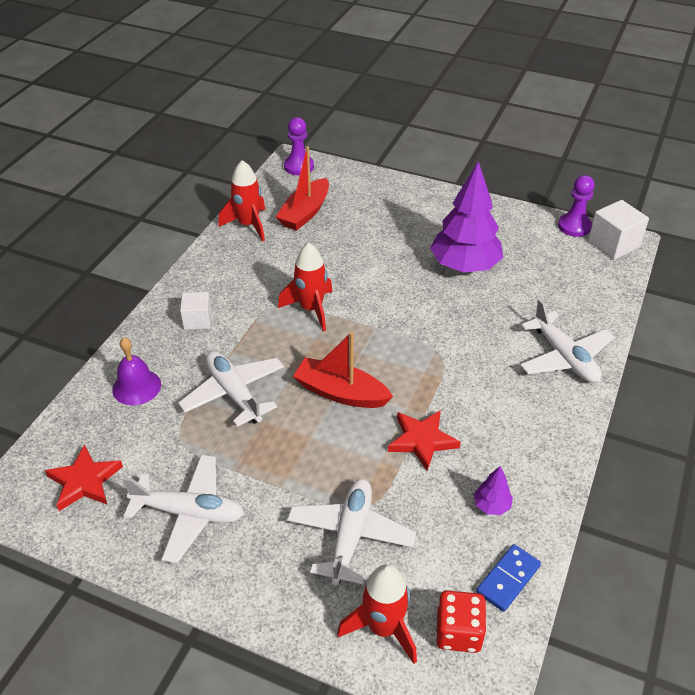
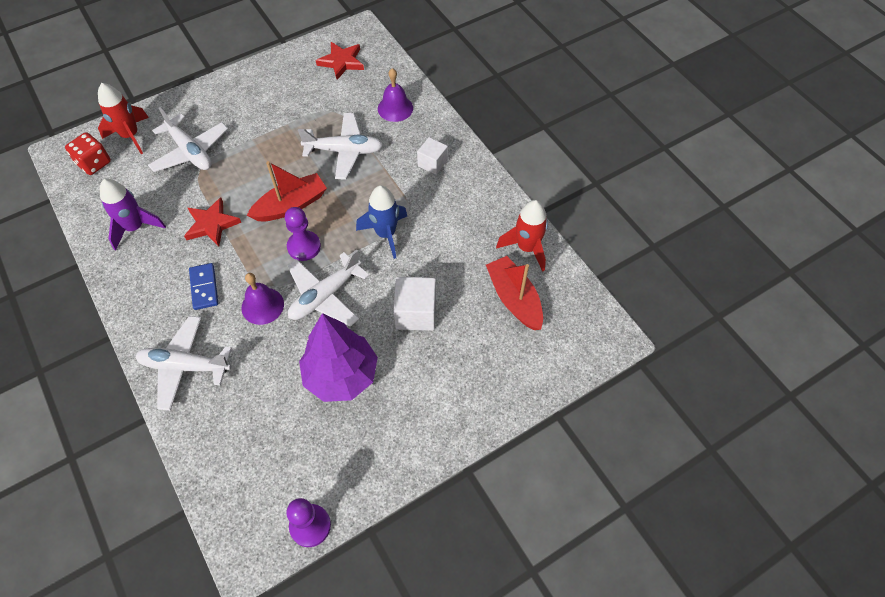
camera: 125 degrees right, 15 degrees up
white plane [122,455,244,563] -> white plane moved to [288,249,369,327]
red rocket [278,243,333,331] -> blue rocket [356,185,407,259]
purple pawn [284,117,314,175] -> purple pawn moved to [285,207,321,261]
purple tree [474,466,513,515] -> purple rocket [100,179,166,251]
blue domino [476,544,541,612] -> blue domino moved to [189,263,218,310]
white cube [588,200,649,260] -> white cube moved to [393,277,436,331]
none -> purple bell [242,273,284,325]

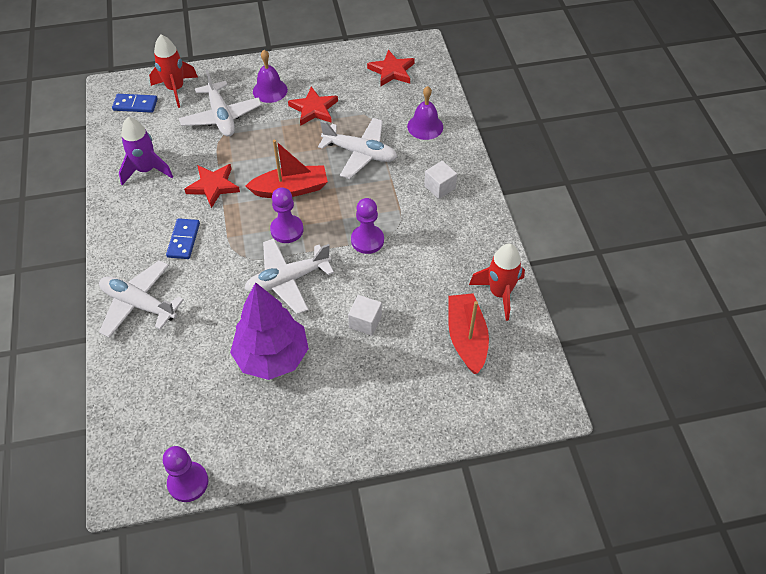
camera: 20 degrees right, 5 degrees down
red dice [65,132,111,175] -> blue domino [112,94,158,113]
purple bell [242,273,284,325] -> purple bell moved to [253,50,288,103]
blue rocket [356,185,407,259] -> purple pawn [351,198,384,254]
white cube [393,277,436,331] -> white cube [348,295,382,336], size x0.65
none -> red star [288,87,338,126]

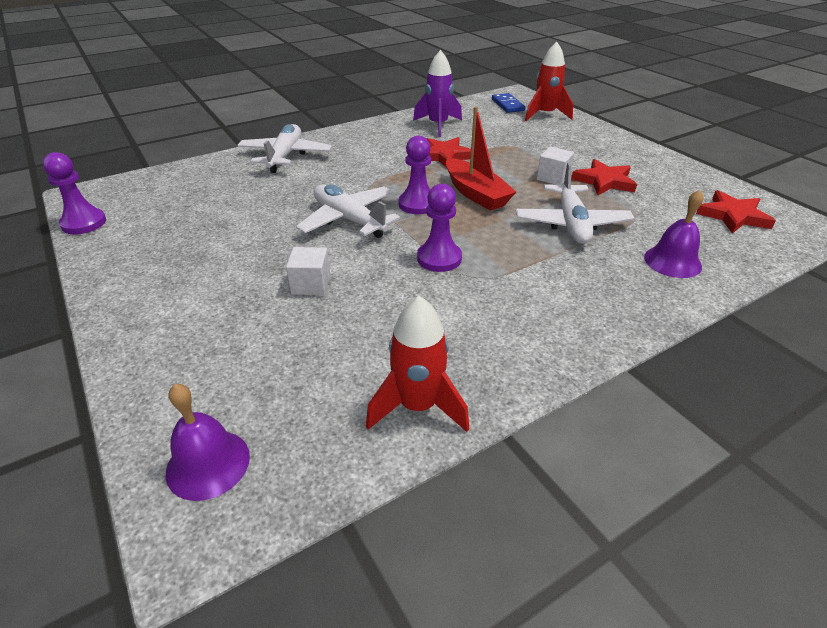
camera: 70 degrees right, 15 degrees down
blue domino [166,218,200,259] -> none
white plane [179,69,262,136] -> none
purple tree [230,282,309,380] -> none
purple bell [253,50,288,103] -> purple bell moved to [166,384,250,501]
white cube [424,161,457,199] -> white cube moved to [537,147,574,185]
red boat [448,293,489,374] -> none

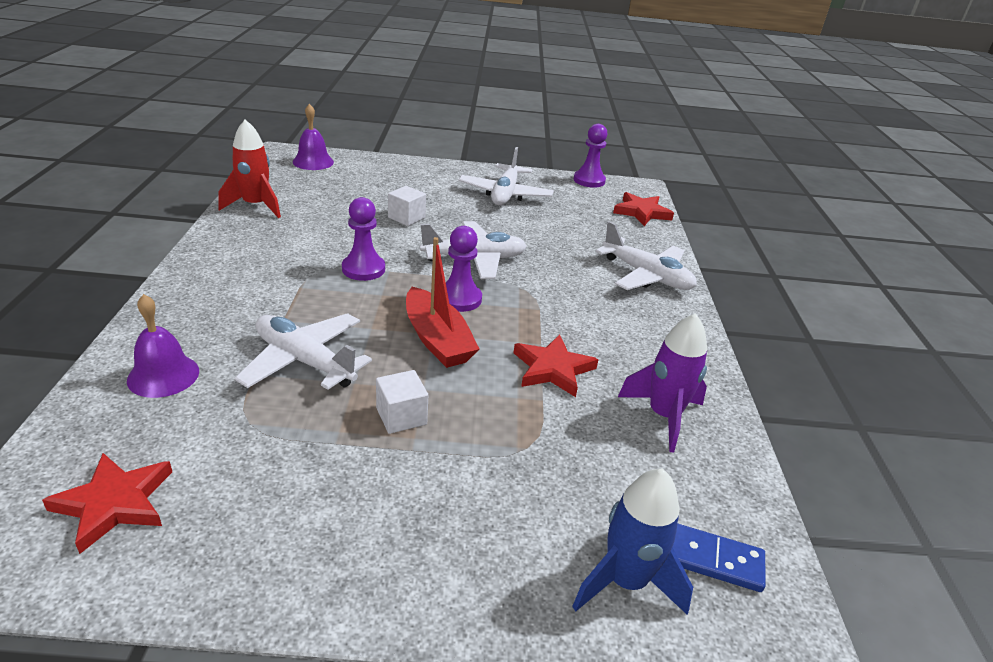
camera: 120 degrees right, 5 degrees down
red boat [446,106,516,211] -> red boat turned 120 degrees counterclockwise [406,237,479,368]
red rocket [525,42,573,121] -> blue rocket [572,468,693,615]
red star [571,159,637,195] -> red star moved to [613,192,674,226]
none -> white plane [458,147,554,205]

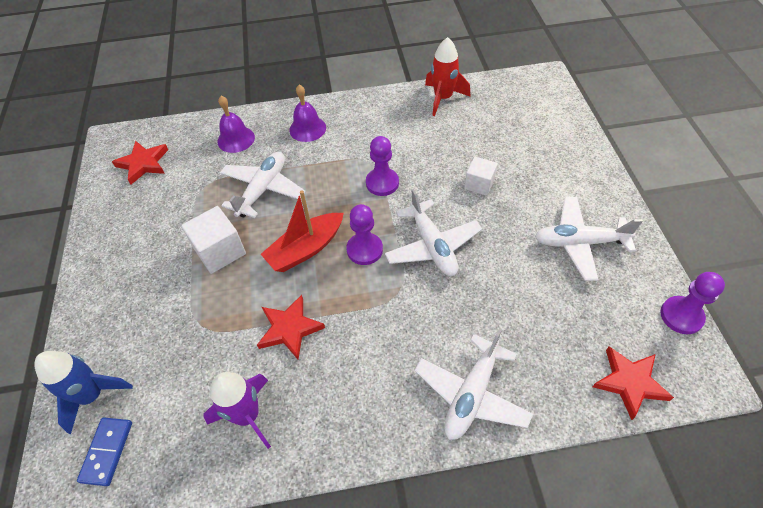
camera: 85 degrees right, 20 degrees up
purple bell [293,104,334,170] -> purple bell moved to [289,85,326,142]
white cube [376,370,428,434] -> white cube [181,206,246,274], size x1.54

